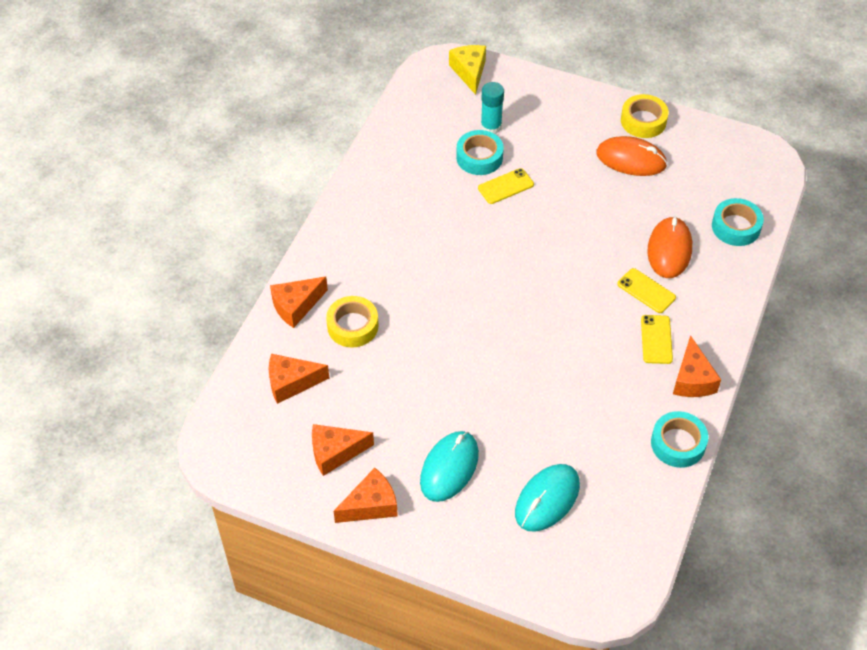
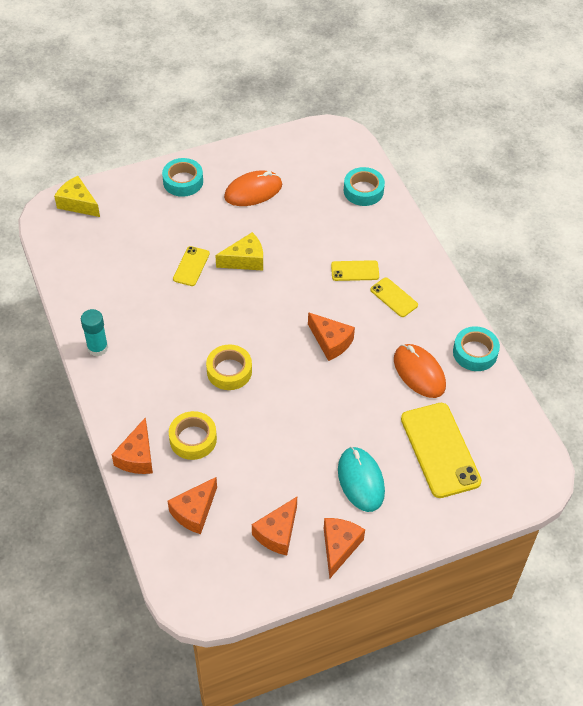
camera: 45 degrees left, 0 degrees up
turquoise tape [456,130,504,175] -> turquoise tape moved to [162,158,203,197]
turquoise glue stick [481,82,504,134] -> turquoise glue stick moved to [81,309,108,357]
turquoise mouse [515,464,580,532] -> yellow phone [401,403,482,498]
yellow tape [621,94,669,138] -> yellow tape moved to [206,344,252,390]
orange mouse [647,216,692,278] -> orange mouse moved to [394,344,446,398]
orange cheese [673,335,721,397] -> orange cheese moved to [308,312,355,361]
none -> yellow cheese [215,232,263,271]

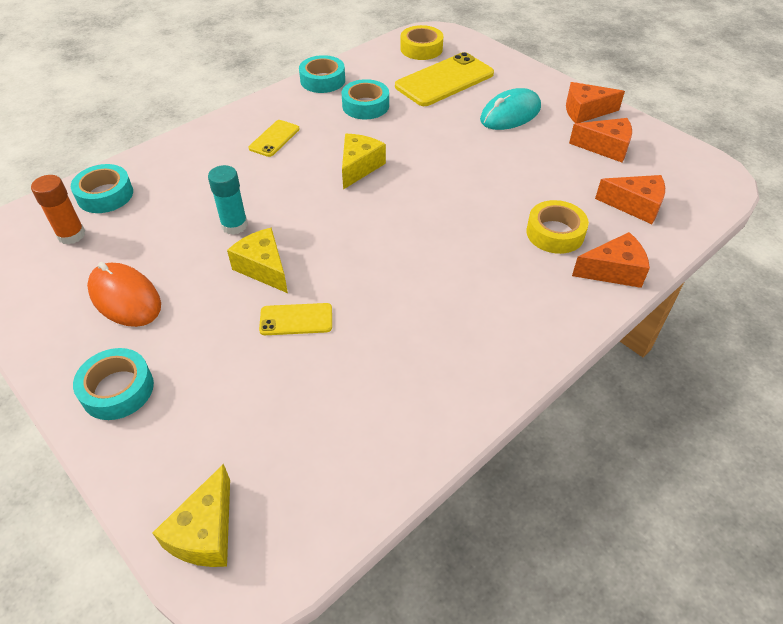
camera: 110 degrees left, 5 degrees down
turquoise glue stick [81,309,108,357] -> turquoise glue stick moved to [208,165,248,235]
yellow tape [206,344,252,390] -> yellow tape moved to [400,25,443,60]
orange cheese [308,312,355,361] -> yellow cheese [342,134,386,190]
yellow phone [331,260,379,281] -> none
orange mouse [394,344,446,398] -> turquoise tape [342,79,389,119]
none -> orange glue stick [31,175,85,245]

